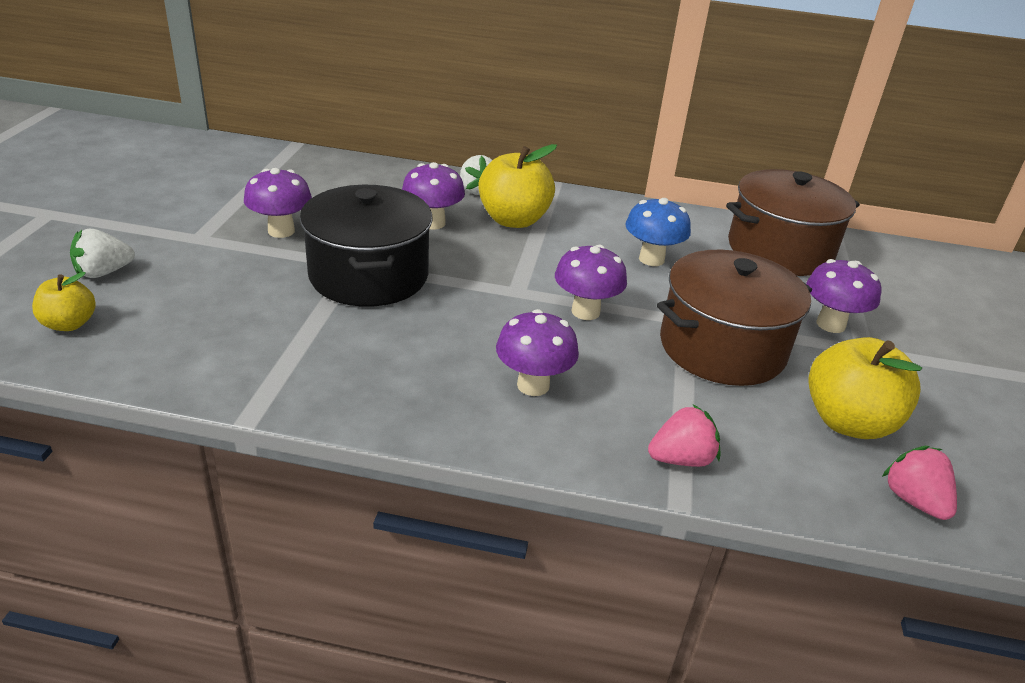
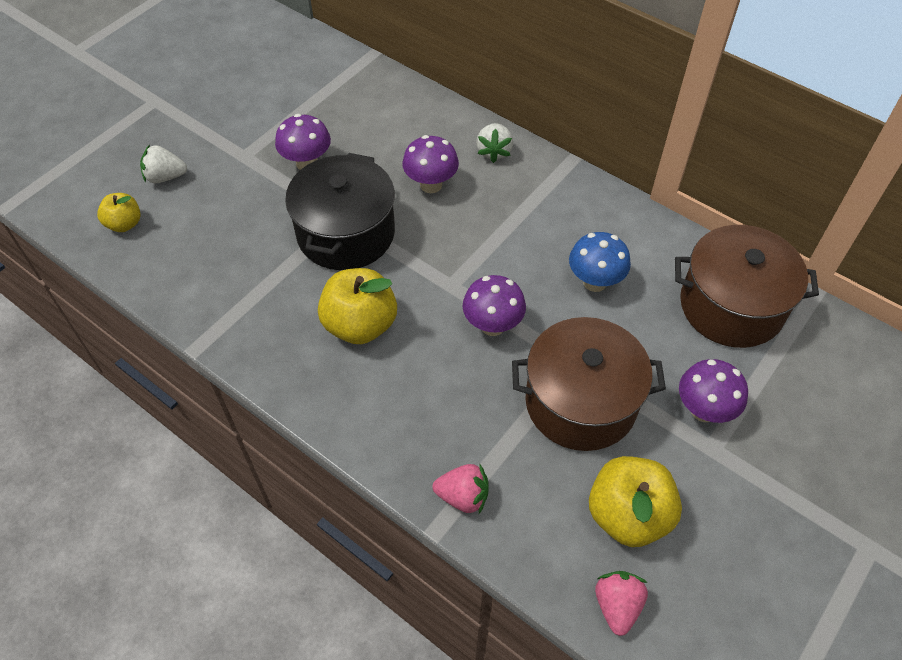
camera: 30 degrees right, 20 degrees up
yellow apple [478,144,557,228] -> yellow apple moved to [318,268,397,344]
purple mushroom [496,309,579,396] -> none

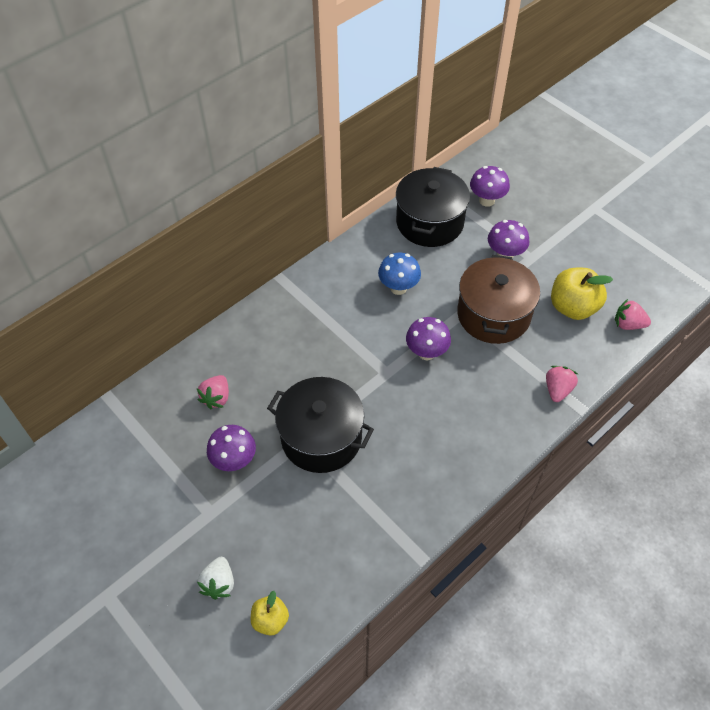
camera: 80 degrees left, 0 degrees up
yellow apple [318,268,397,344] -> none
purple mushroom [402,135,459,193] -> purple mushroom moved to [470,166,510,207]
white strawberry [476,123,513,163] -> none
brown pot [675,225,819,348] -> black pot [396,167,470,247]
none -> pink strawberry [197,375,229,409]

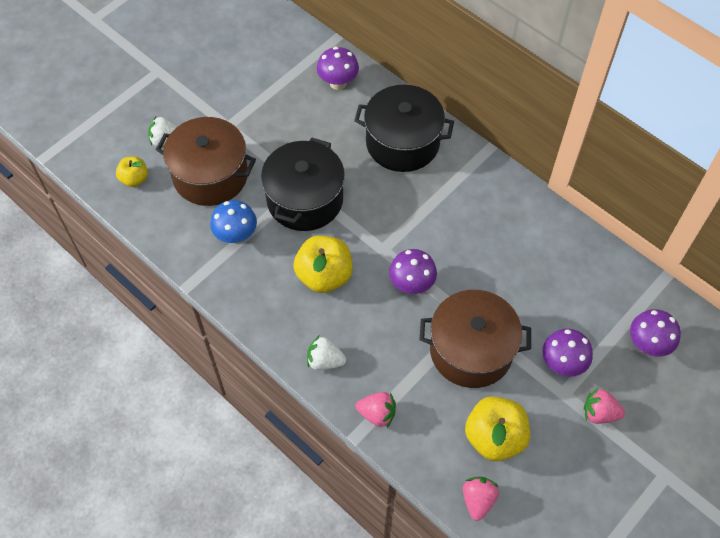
camera: 85 degrees right, 5 degrees up
pink strawberry [197,375,229,409] -> pink strawberry moved to [584,388,625,424]
purple mushroom [207,425,256,471] -> purple mushroom moved to [317,47,359,90]
blue mushroom [378,253,421,295] -> blue mushroom moved to [210,200,257,244]
black pot [396,167,470,247] -> black pot moved to [354,85,454,172]
none -> brown pot [156,117,256,206]
none -> yellow apple [294,236,353,293]
none -> white strawberry [307,336,346,370]

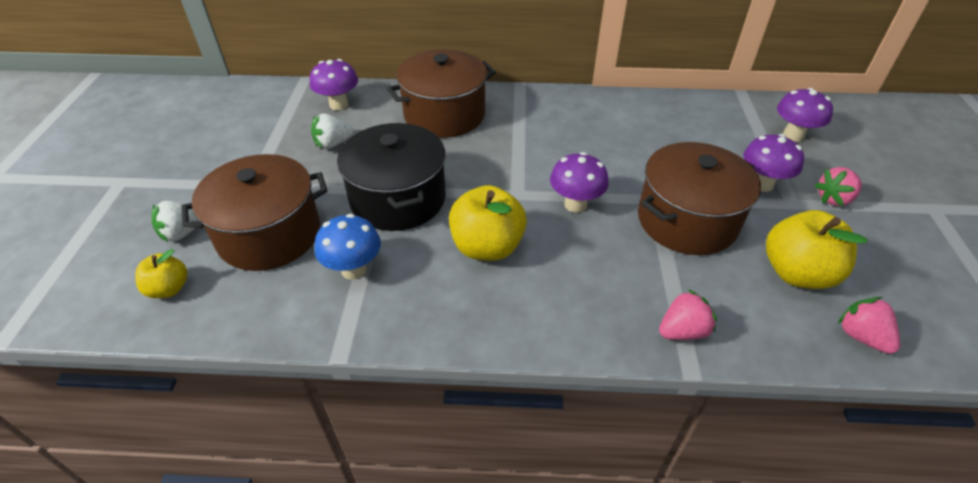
camera: 40 degrees left, 15 degrees down
white strawberry [307,336,346,370] -> white strawberry moved to [311,114,353,149]
black pot [354,85,454,172] -> brown pot [387,50,496,138]

